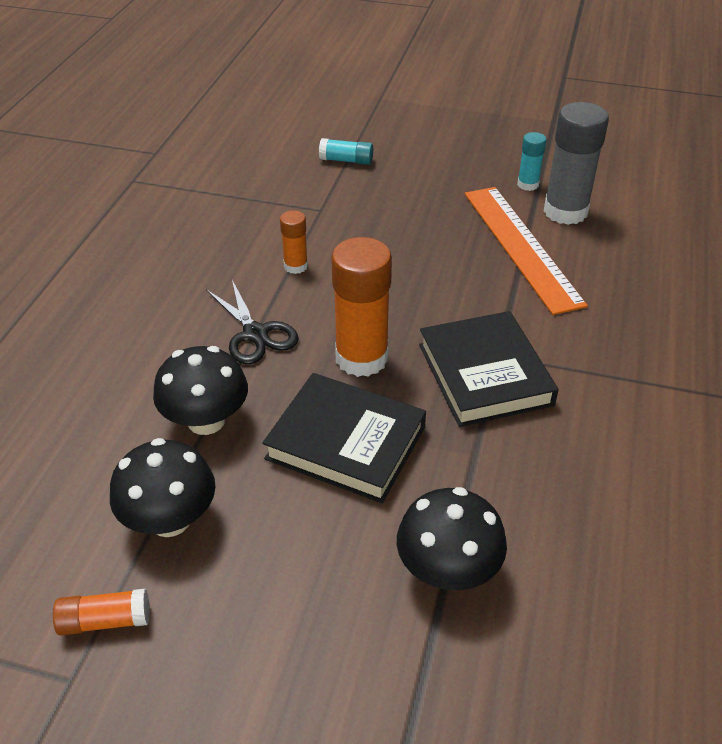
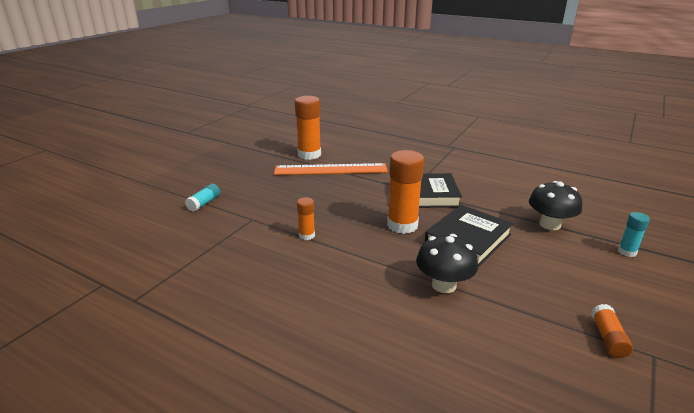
camera: 75 degrees left, 15 degrees down
black mushroom [110,438,215,537] -> none
black scissors [206,280,299,364] -> none
turquoise glue stick [517,132,547,191] -> turquoise glue stick moved to [618,212,650,257]
grey glue stick [543,102,609,225] -> orange glue stick [295,96,321,160]

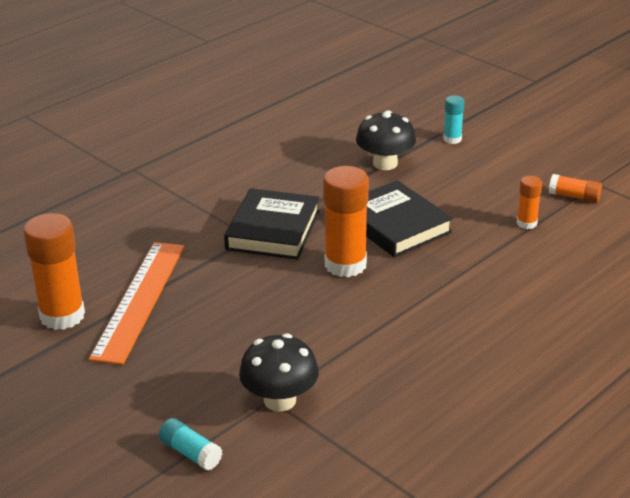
camera: 75 degrees left, 5 degrees up
orange glue stick [297,197,315,240] -> orange glue stick moved to [517,176,542,229]
black mushroom [416,234,478,293] -> black mushroom moved to [239,334,319,412]

